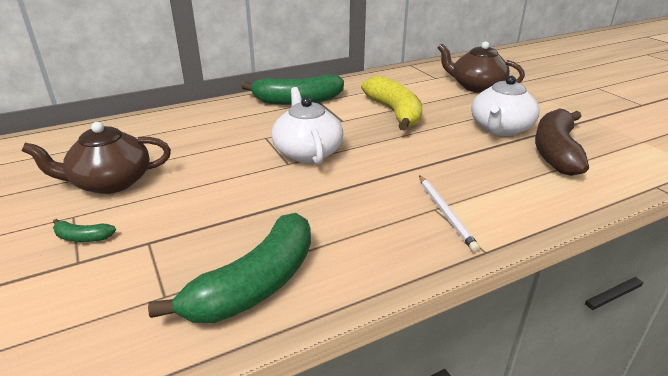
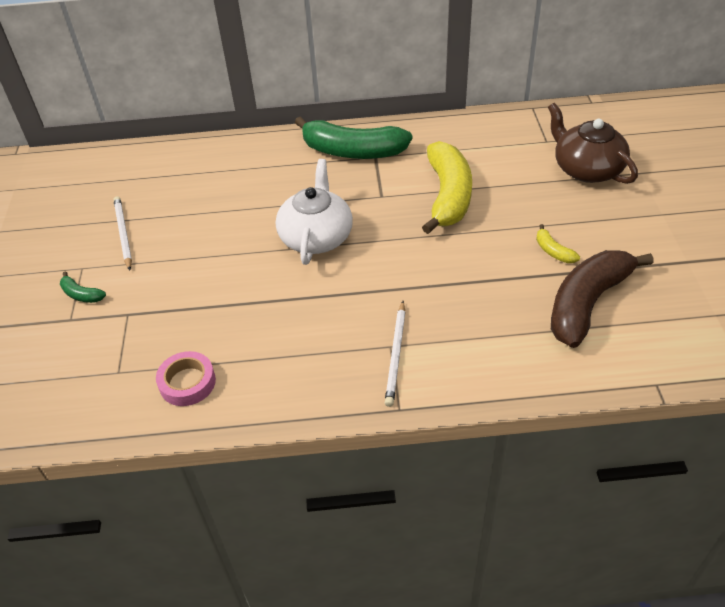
camera: 25 degrees right, 15 degrees up
brown teapot [22,122,171,194] -> white pencil [114,196,132,270]
green banana [148,213,311,323] -> pink tape [156,351,216,406]
white teapot [471,76,540,136] -> yellow banana [536,224,580,263]

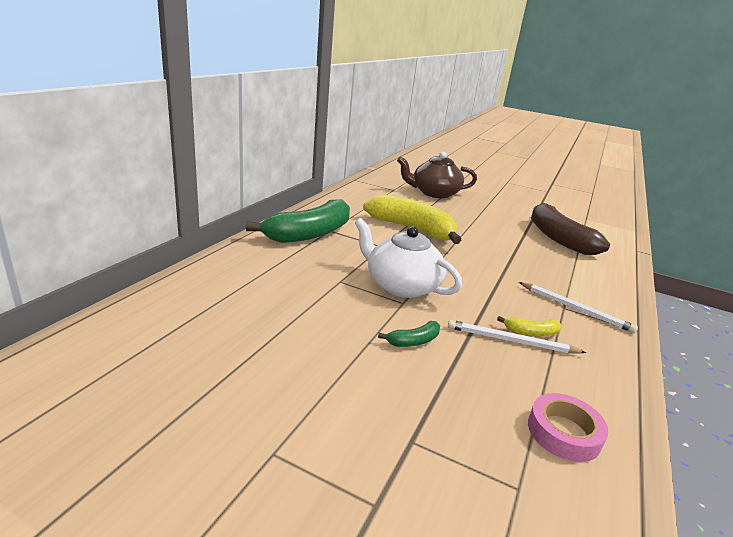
camera: 65 degrees left, 20 degrees down
green banana [60,271,106,303] -> green banana moved to [378,321,440,347]
white pencil [114,196,132,270] -> white pencil moved to [448,320,586,353]
yellow banana [536,224,580,263] -> yellow banana moved to [497,316,562,337]

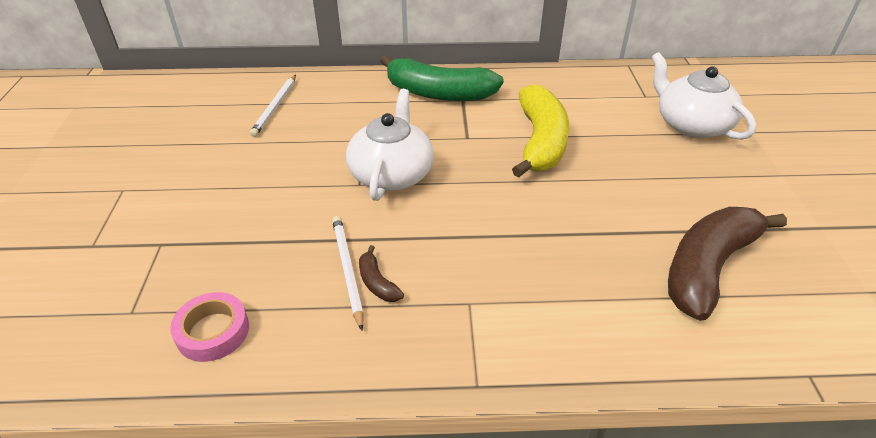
camera: 65 degrees right, 15 degrees up
green banana [378,321,440,347] -> none
brown teapot [397,152,477,198] -> white teapot [652,52,756,140]
yellow banana [497,316,562,337] -> brown banana [359,245,404,302]
white pencil [519,282,638,333] -> white pencil moved to [250,75,296,137]

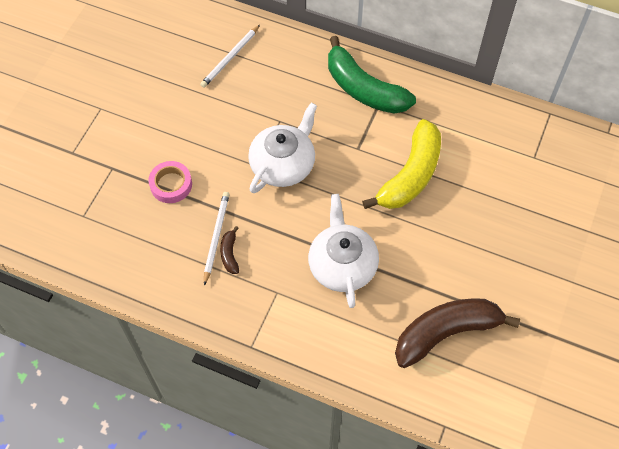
camera: 25 degrees right, 20 degrees up
pink tape [170,292,249,362] -> pink tape moved to [148,161,192,203]
white teapot [652,52,756,140] -> white teapot moved to [308,194,379,308]

